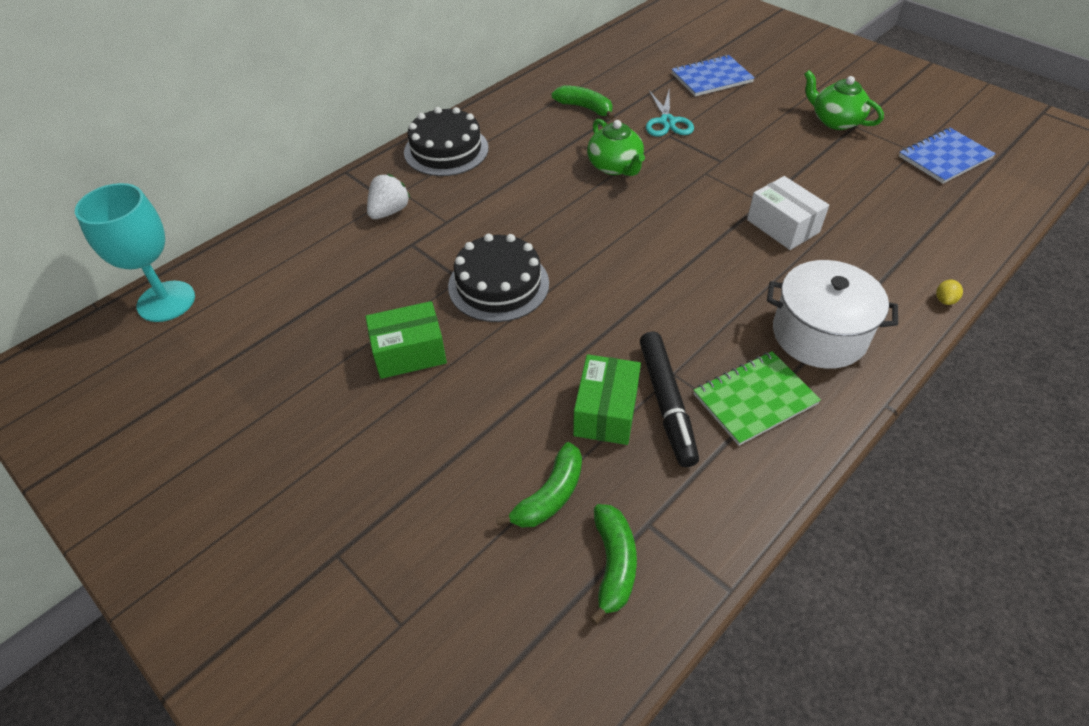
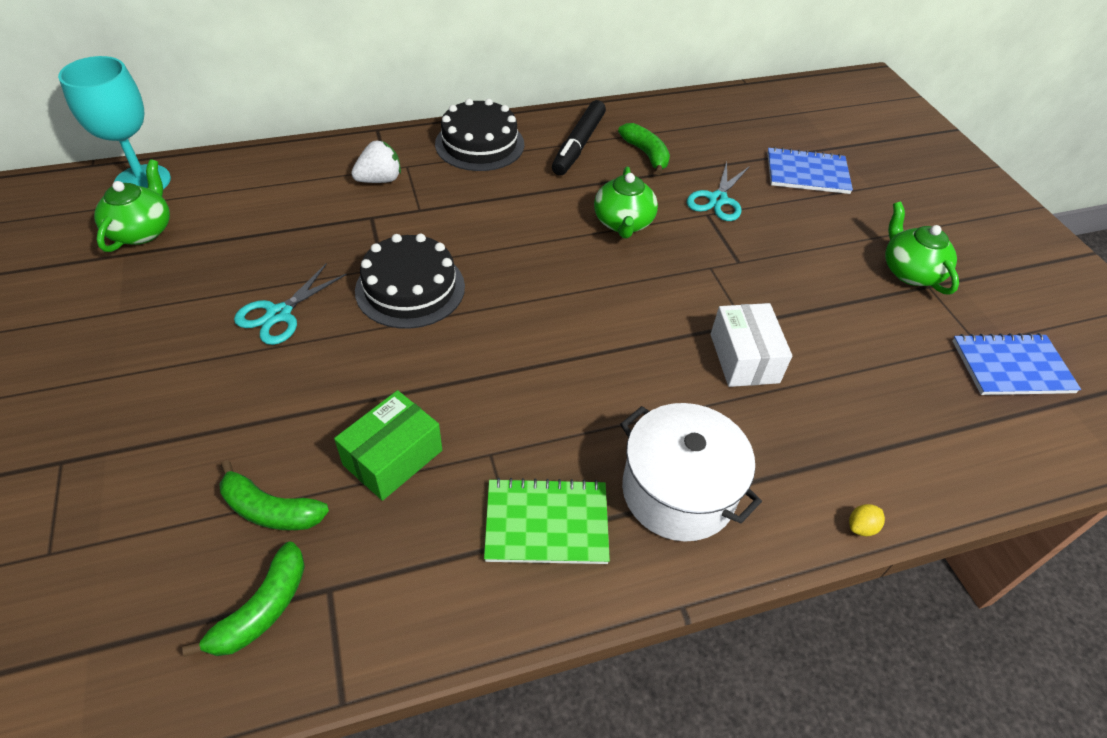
camera: 25 degrees right, 0 degrees up
green box [365,301,447,379] -> turquoise scissors [234,263,347,345]
green banana [496,442,582,528] -> green banana turned 45 degrees clockwise [219,460,329,530]
black marker [640,332,699,467] -> black marker moved to [552,100,606,176]
none -> green teapot [94,159,170,252]

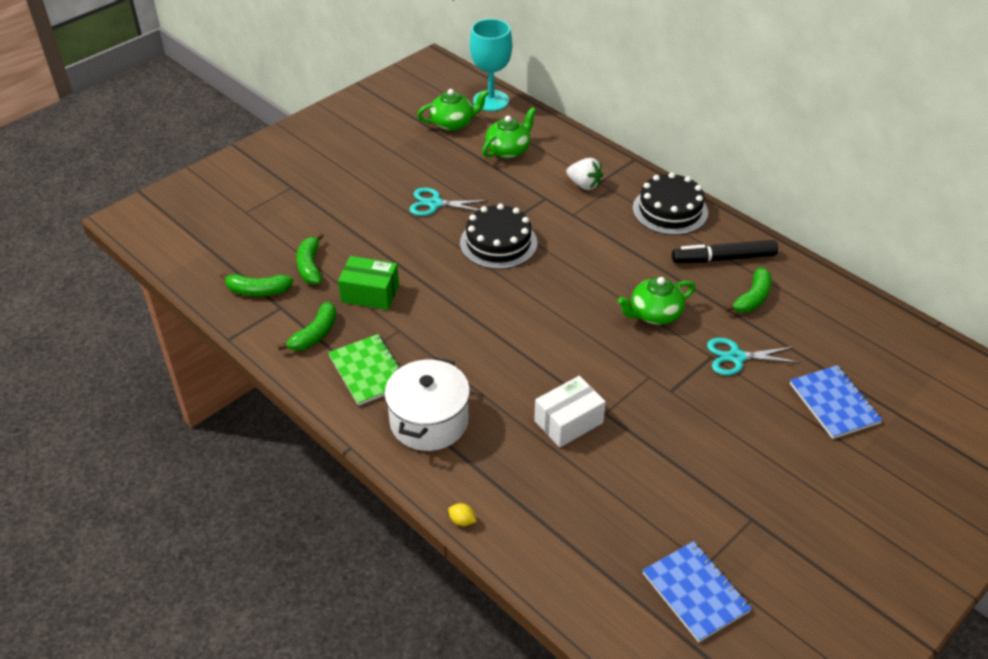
camera: 65 degrees right, 5 degrees down
green teapot [885,202,959,294] -> green teapot moved to [482,107,536,159]
none -> green banana [278,302,337,351]

